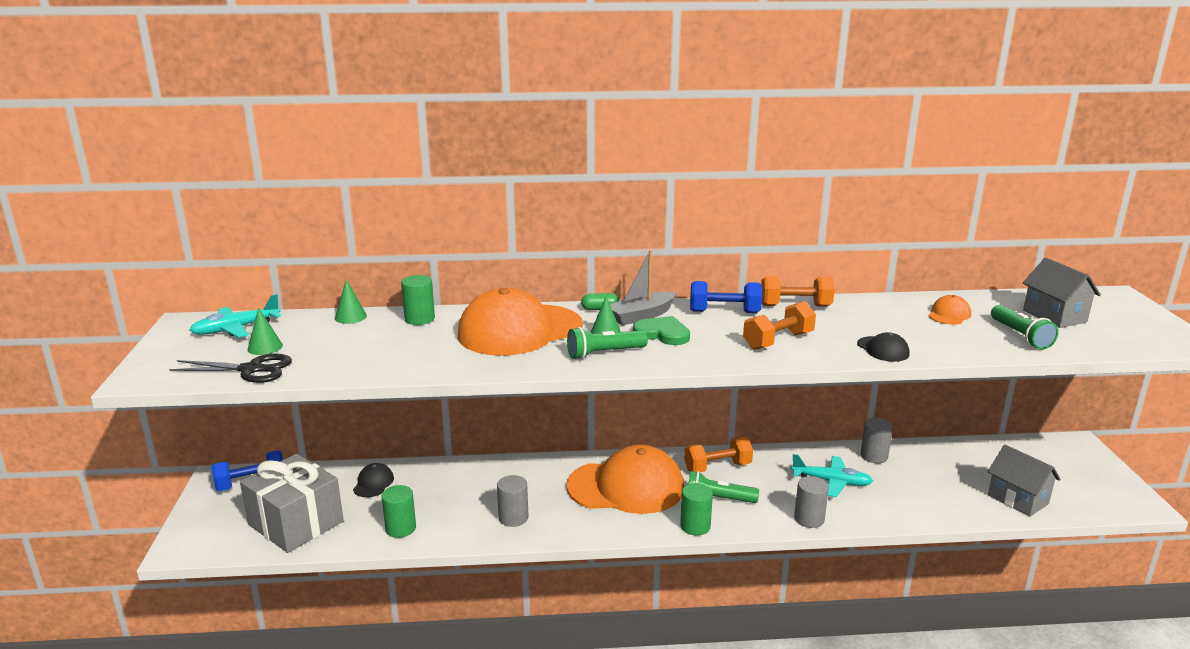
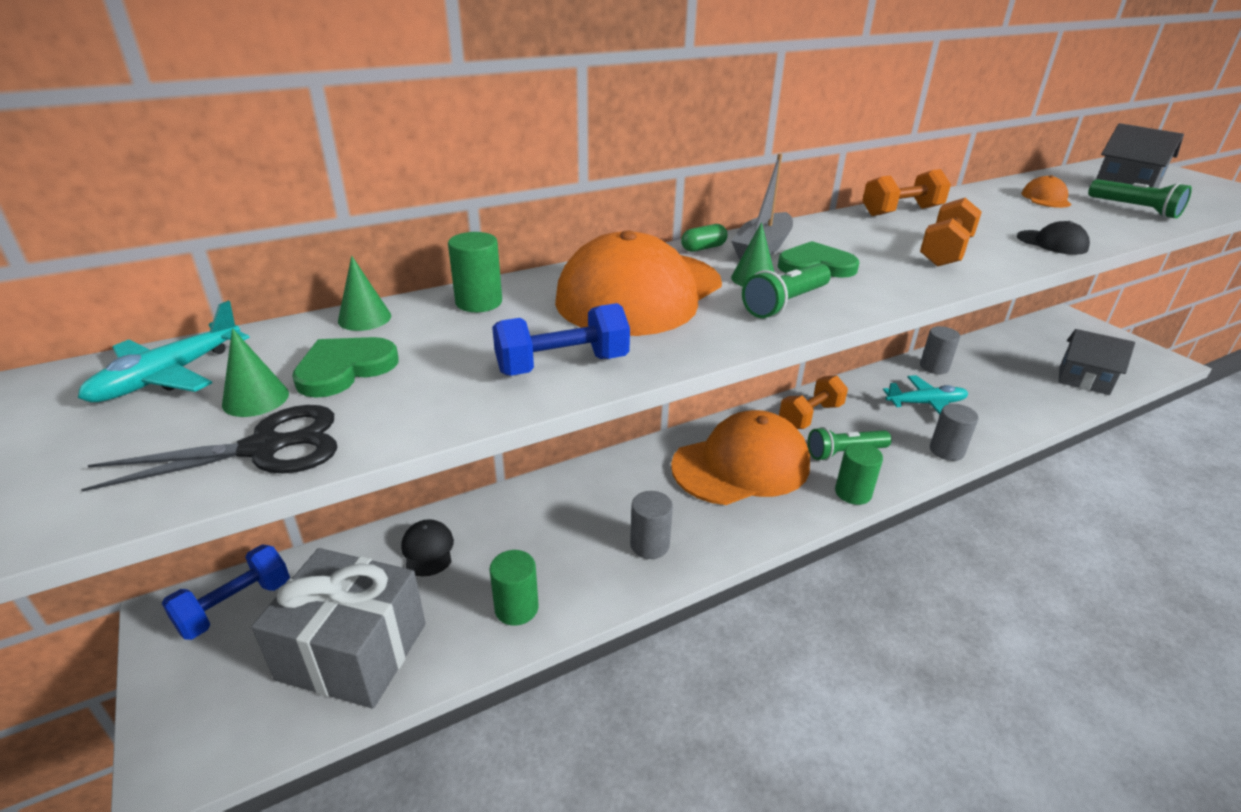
camera: 25 degrees left, 10 degrees up
blue dumbbell [690,281,762,313] -> blue dumbbell moved to [492,303,630,376]
none -> green heart [292,337,399,398]

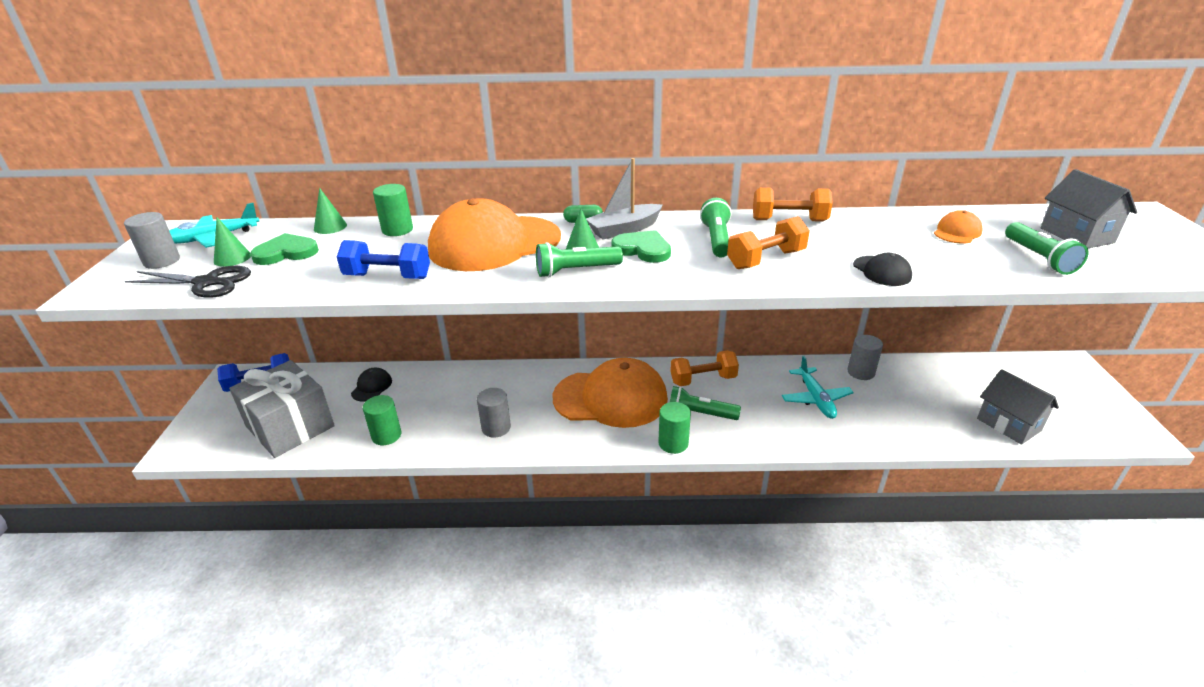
camera: 30 degrees right, 0 degrees up
turquoise plane [883,375,968,415] -> turquoise plane turned 60 degrees clockwise [782,356,854,419]
grey cylinder [930,404,978,461] -> grey cylinder moved to [124,212,180,269]
none -> green flashlight [700,198,732,257]

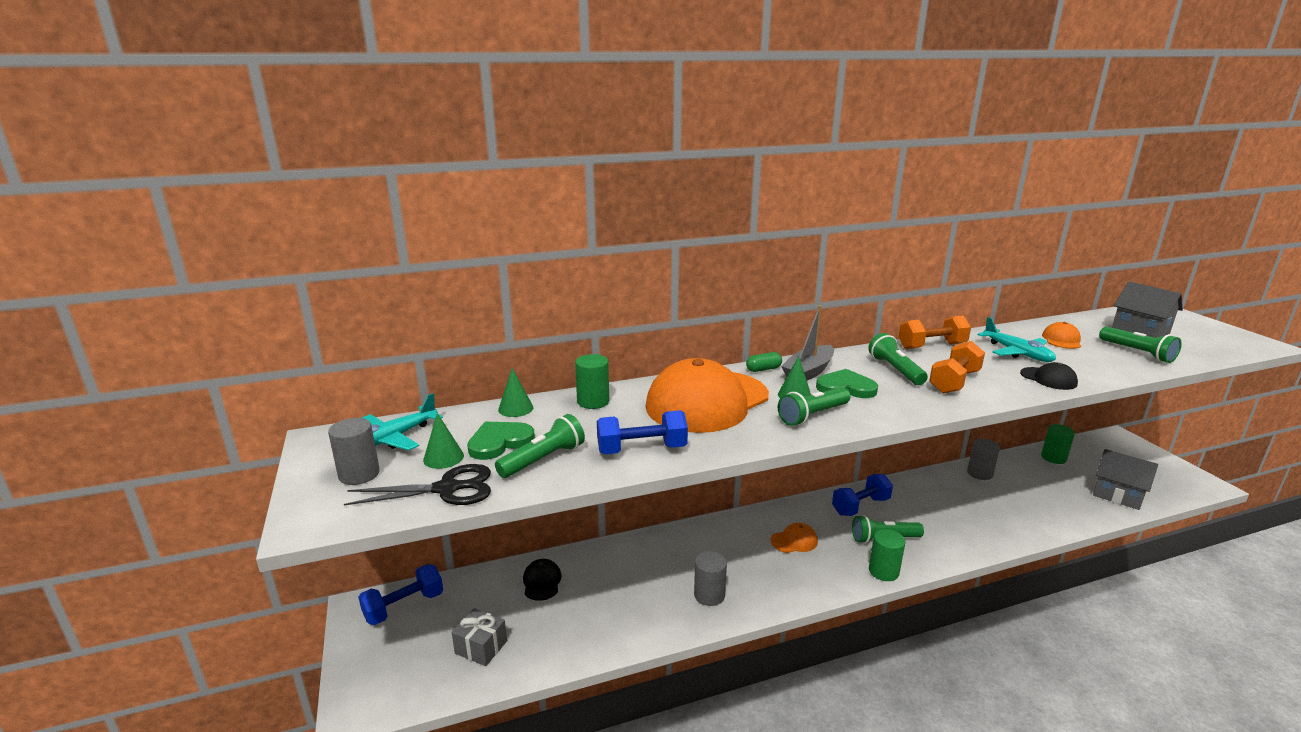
camera: 20 degrees left, 10 degrees down
grey gift [229,360,335,458] -> grey gift [451,608,507,666], size x0.49
green cylinder [363,395,401,445] -> green cylinder moved to [1041,424,1075,464]
orange cap [553,358,668,428] -> orange cap [771,523,818,553], size x0.41
orange dumbbell [670,351,739,386] -> blue dumbbell [832,474,893,516]
turquoise plane [782,356,854,419] -> turquoise plane moved to [978,317,1056,362]
none -> green flashlight [495,414,585,478]

